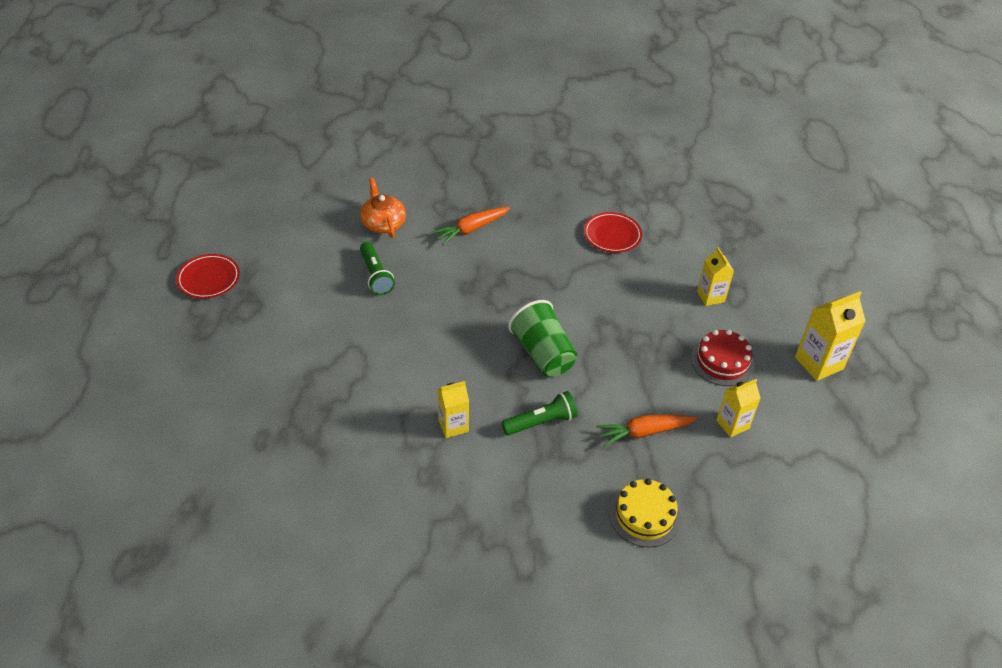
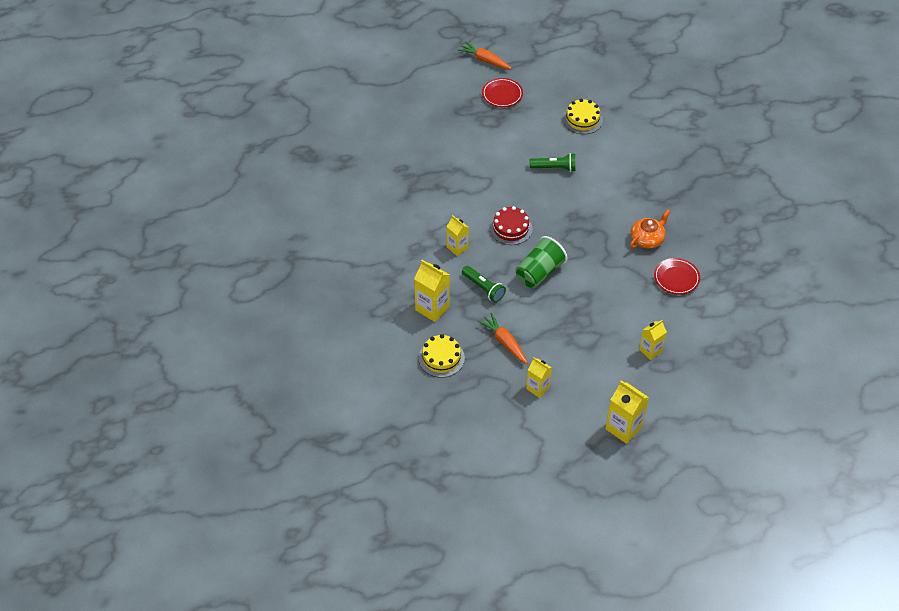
camera: 70 degrees right, 5 degrees up
orange teapot [360,178,406,238] -> orange teapot moved to [630,209,671,249]
green flashlight [360,242,395,295] -> green flashlight turned 135 degrees counterclockwise [530,153,575,172]
orange carrot [432,207,510,245] -> orange carrot moved to [458,41,512,69]
red cake [691,329,754,386] -> red cake moved to [490,206,533,245]
none -> yellow carton [414,260,450,322]
none -> yellow cake [563,99,603,134]

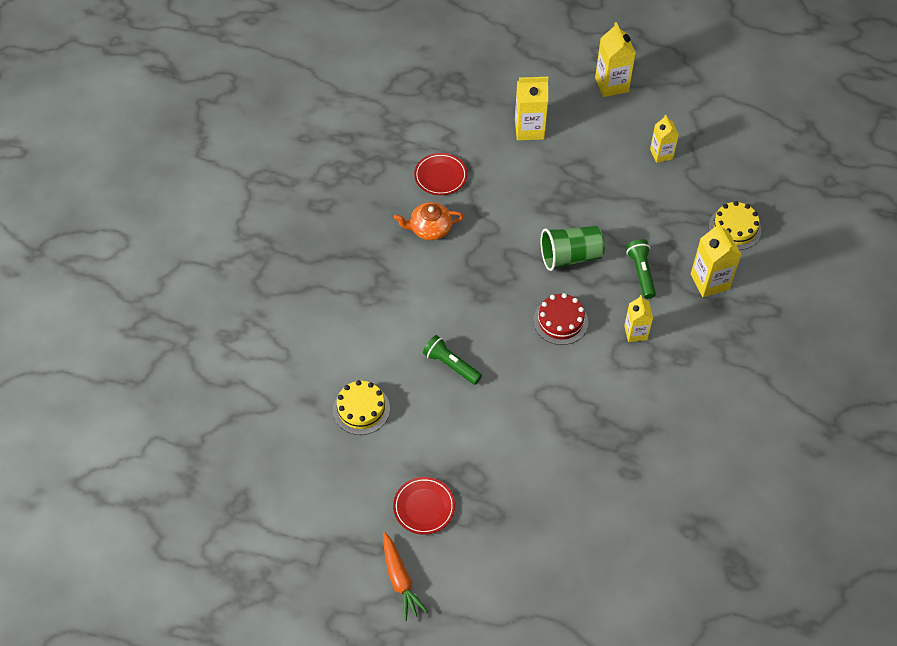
camera: 145 degrees left, 5 degrees up
orange carrot [478,313,528,364] -> none
yellow carton [639,320,667,360] -> yellow carton [515,77,548,140], size x1.54

